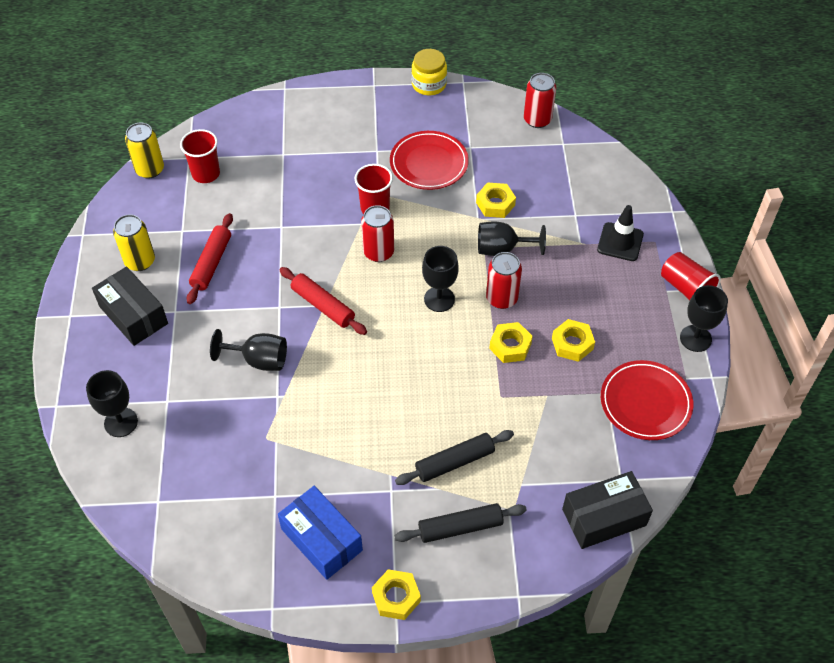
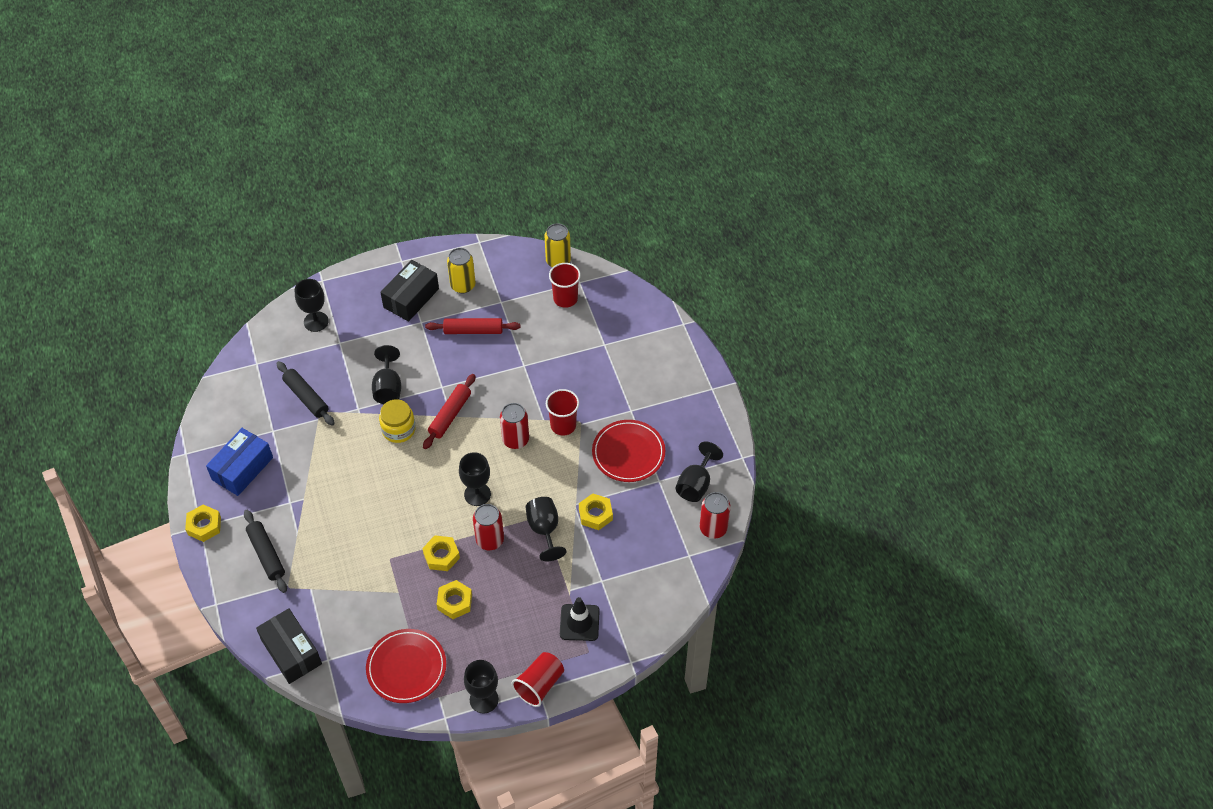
camera: 75 degrees right, 0 degrees up
black rolling pin [395,430,514,485] -> black rolling pin moved to [276,361,335,426]
yellow jar [412,49,447,95] -> yellow jar moved to [379,399,416,443]
none -> black goblet [675,441,723,502]

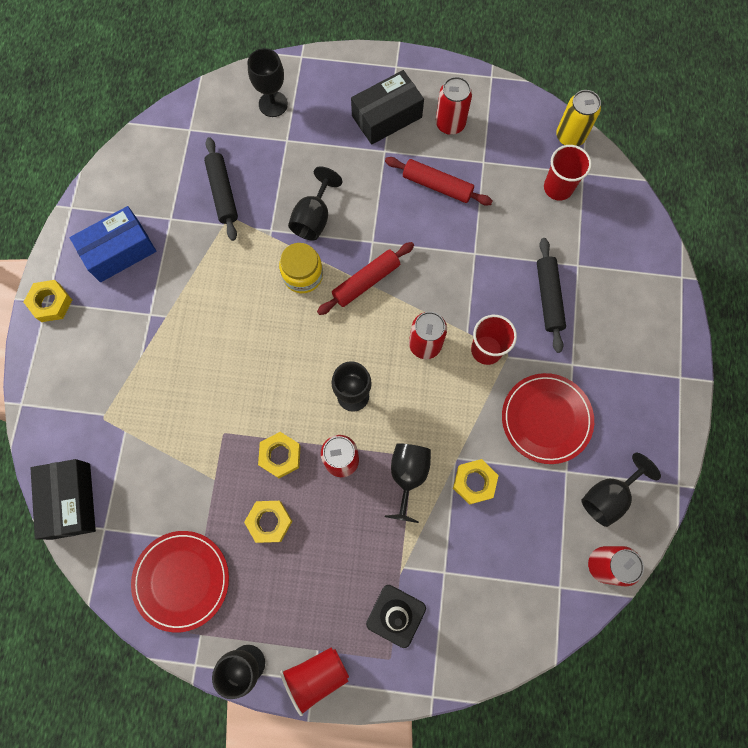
camera: 25 degrees right, 20 degrees up
black rolling pin [244,510,287,593] -> black rolling pin moved to [537,238,566,353]
yellow can [447,248,475,293] -> red can [436,77,472,135]

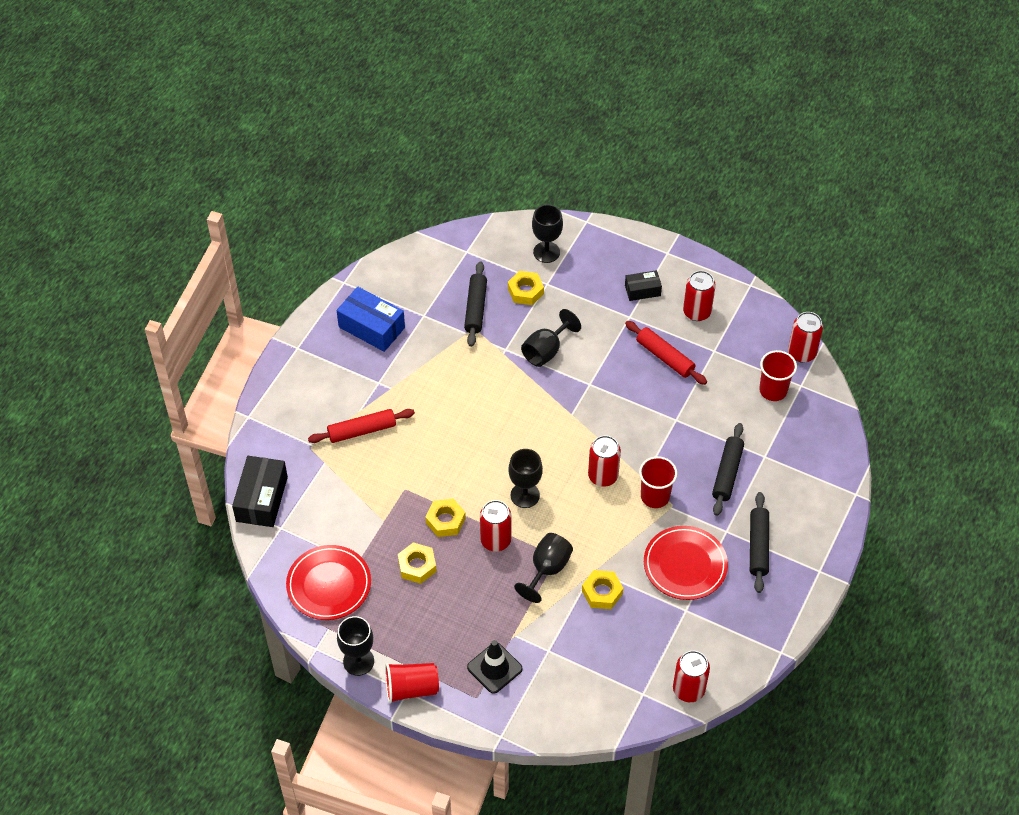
camera: 20 degrees right, 20 degrees down
yellow nut [24,280,72,322] -> yellow nut moved to [508,271,544,305]
blue box [70,206,157,282] -> blue box turned 45 degrees clockwise [337,287,405,352]
yellow jar [279,243,323,293] -> none
red rolling pin [317,242,414,315] -> red rolling pin moved to [308,409,415,443]
black box [351,70,424,145] -> black box [625,270,662,301], size x0.58
yellow can [556,90,601,146] -> red can [788,312,823,363]
black goblet [581,453,661,527] -> none
none -> black rolling pin [750,492,769,593]

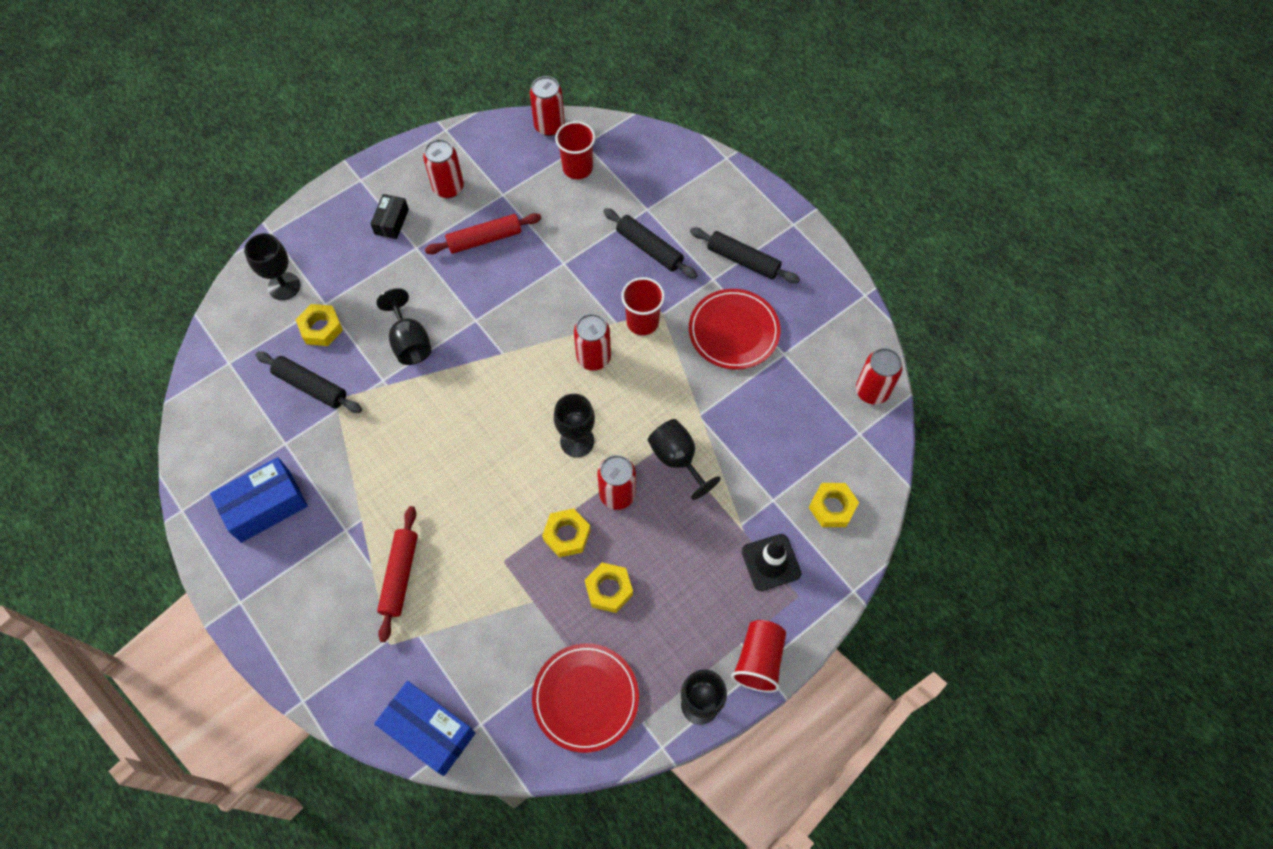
camera: 65 degrees left, 10 degrees up
black box [232,456,288,527] -> blue box [374,681,475,776]
yellow nut [582,570,623,609] -> yellow nut moved to [809,483,859,527]

